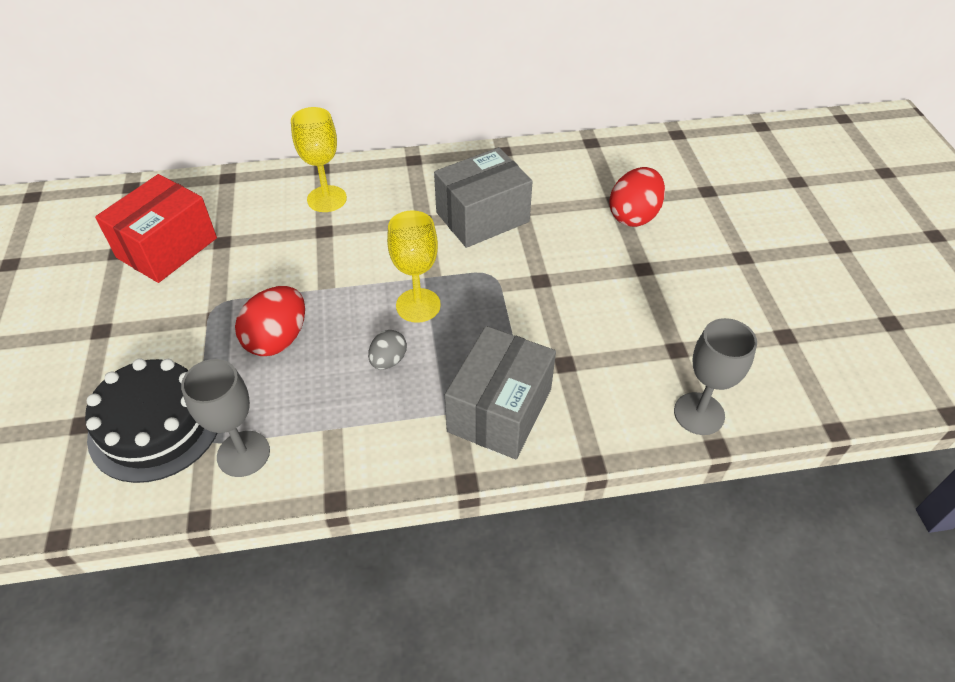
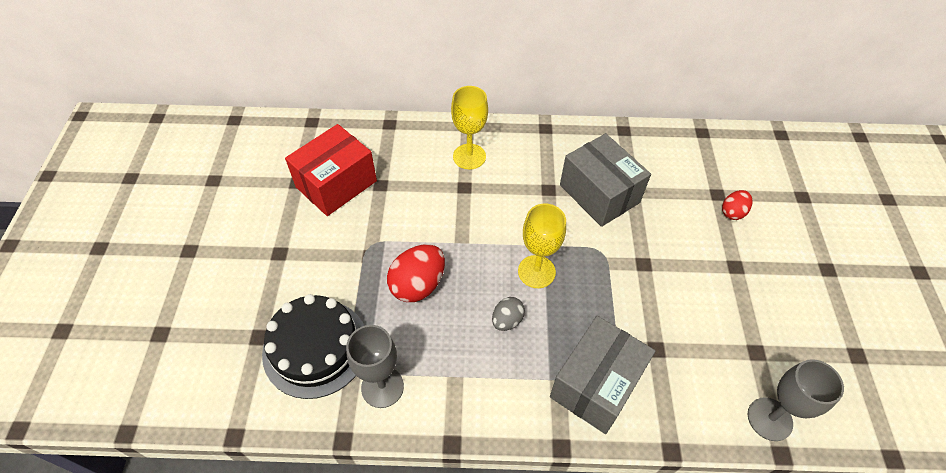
camera: 10 degrees right, 5 degrees up
grey box [434,147,533,248] -> grey box turned 75 degrees clockwise [560,133,651,227]
red egg [609,167,665,227] -> red egg [722,190,753,220], size x0.58

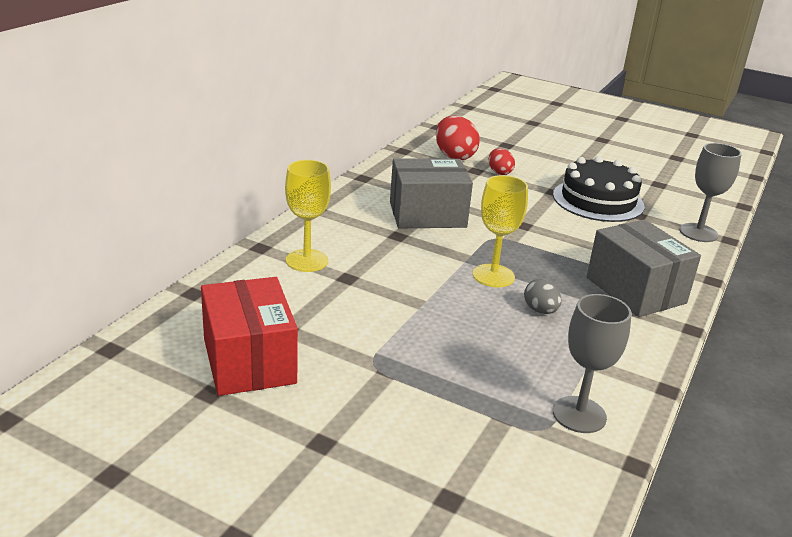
camera: 65 degrees left, 25 degrees down
black cake [262,294,364,399] -> black cake moved to [553,156,645,222]
red egg [387,244,445,302] -> red egg moved to [436,116,480,160]

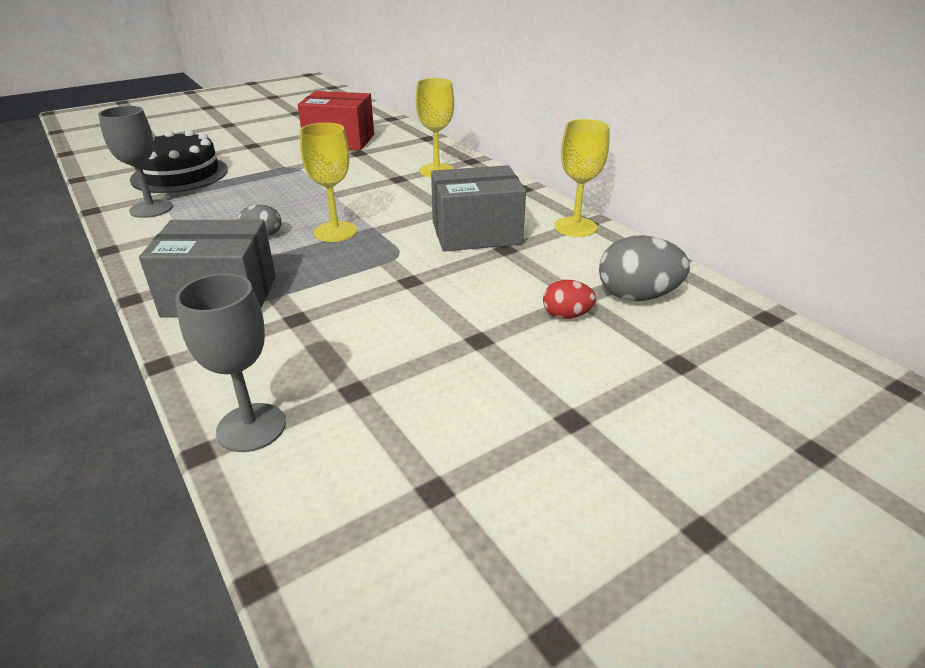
camera: 120 degrees right, 5 degrees up
grey box [390,159,473,228] -> grey box turned 60 degrees clockwise [431,165,526,251]
red egg [436,116,480,160] -> grey egg [599,235,690,301]
black cake [553,156,645,222] -> black cake moved to [130,130,228,193]
none -> yellow goblet [554,119,609,237]

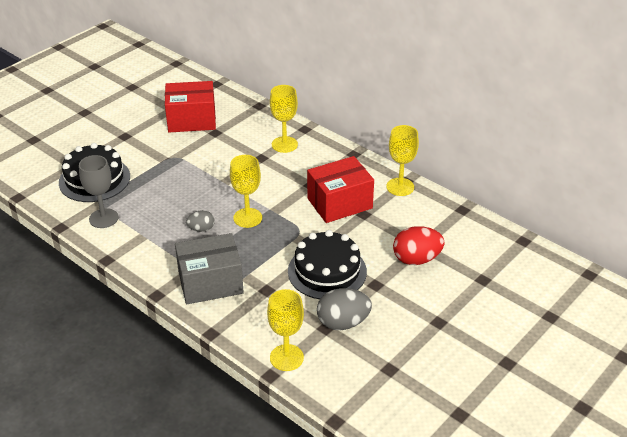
camera: 15 degrees left, 5 degrees up
grey goblet [175,273,286,452] -> yellow goblet [267,289,304,371]
grey box [431,165,526,251] -> red box [307,156,374,223]
red egg [543,280,596,319] -> red egg [393,226,445,265], size x1.73
grey egg [599,235,690,301] -> grey egg moved to [317,288,372,330]
none -> black cake [288,230,367,299]

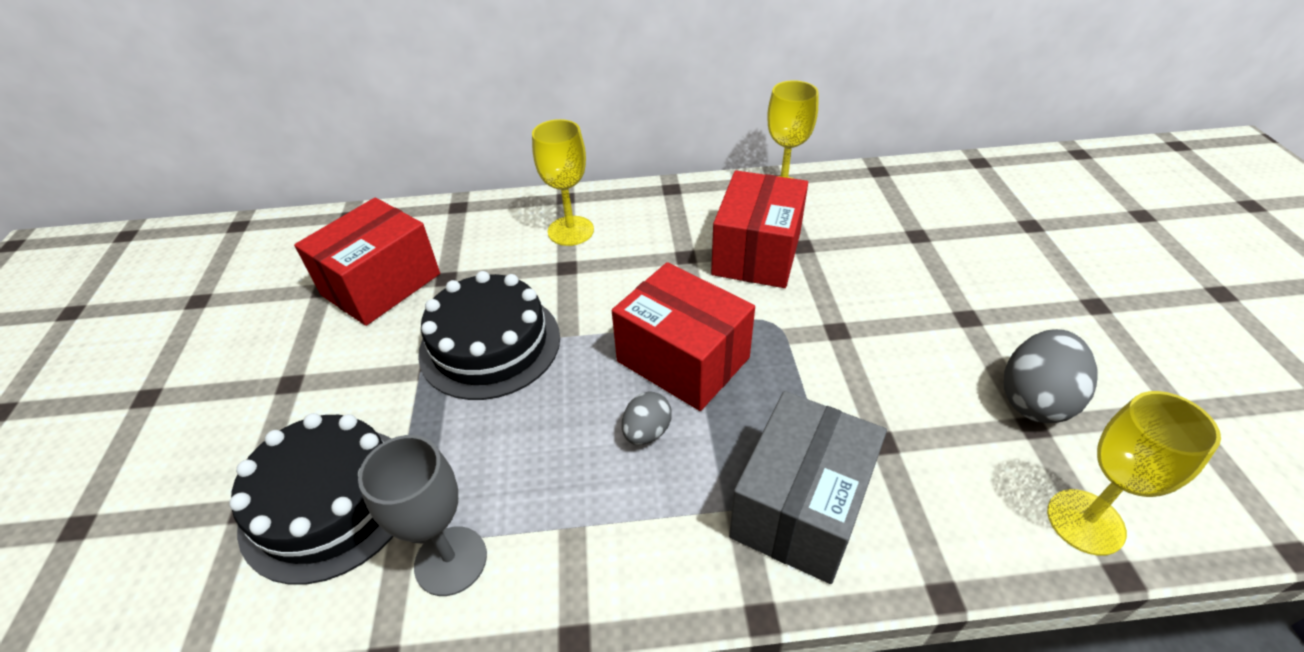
camera: 45 degrees left, 5 degrees up
yellow goblet [230,155,262,228] -> red box [612,262,755,411]
black cake [288,230,367,299] -> black cake moved to [418,271,560,400]
red egg [393,226,445,265] -> none

